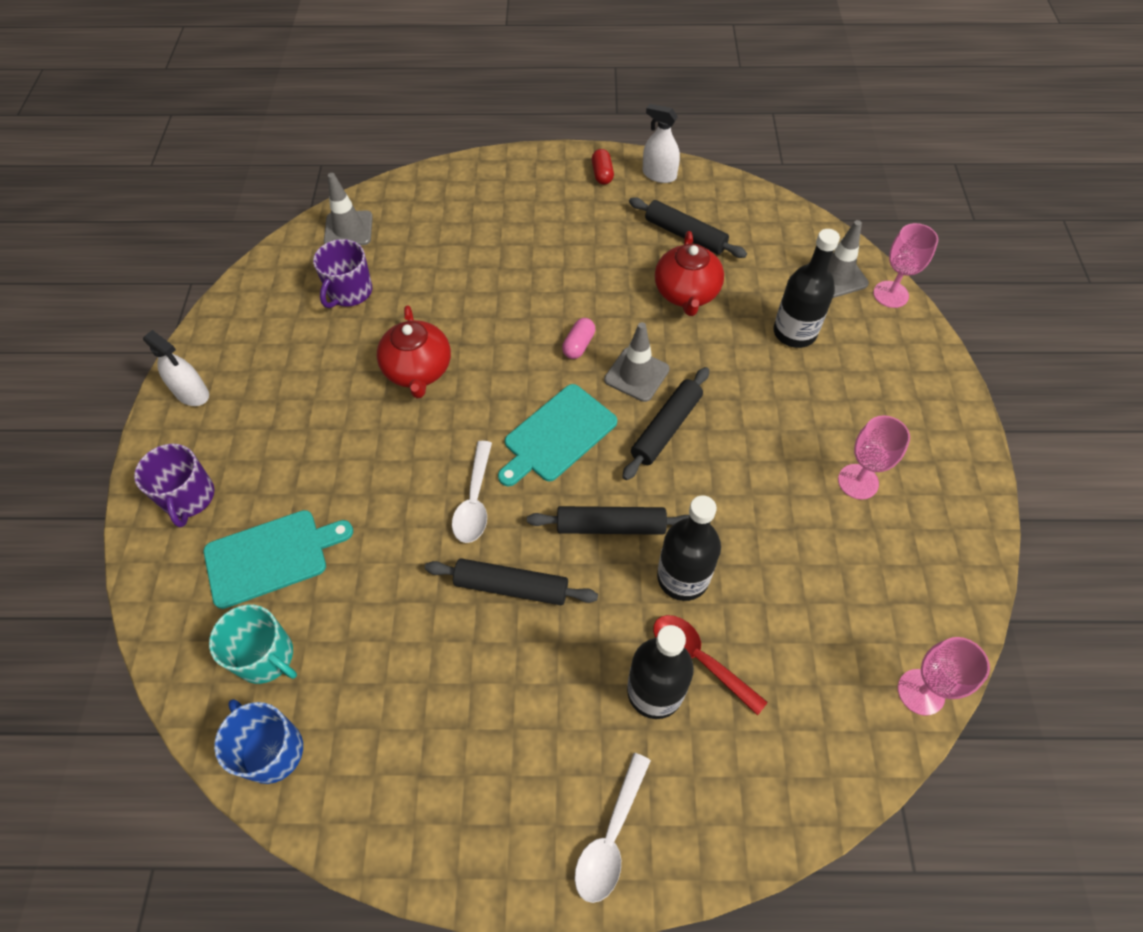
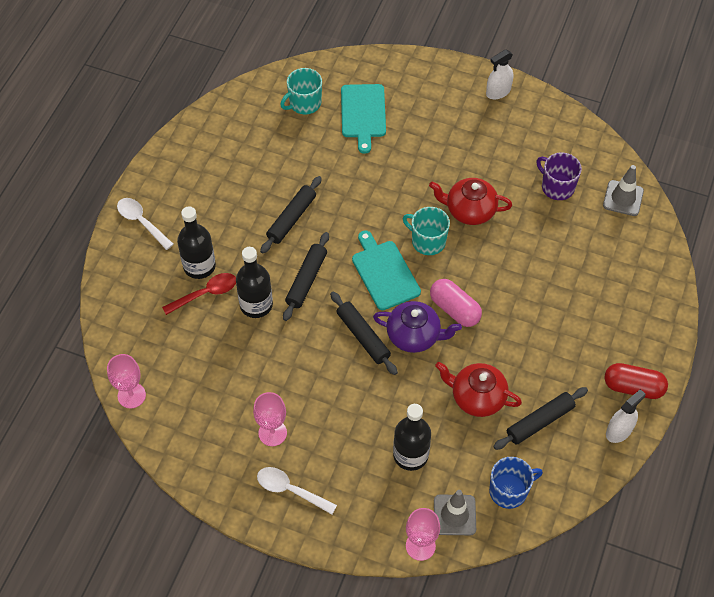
camera: 110 degrees right, 0 degrees up
purple mug [134,444,214,527] -> none
blue mug [214,699,303,784] -> blue mug moved to [489,457,543,509]
white spoon [452,441,492,543] -> white spoon moved to [257,467,337,514]
pink capsule [562,318,595,359] -> pink capsule [430,279,482,327], size x1.67
red capsule [592,149,614,185] -> red capsule [604,363,668,399], size x1.67
grey traffic cone [604,322,670,402] -> purple teapot [373,301,462,353]
none -> turquoise mug [403,207,450,255]

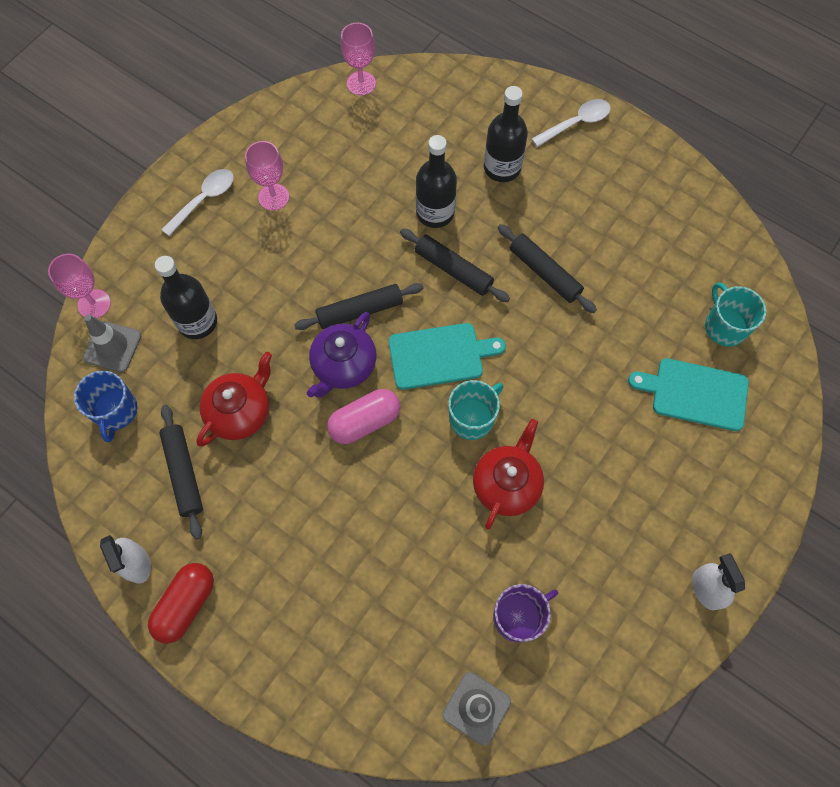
camera: 105 degrees right, 10 degrees up
red spoon [162,273,236,315] -> none

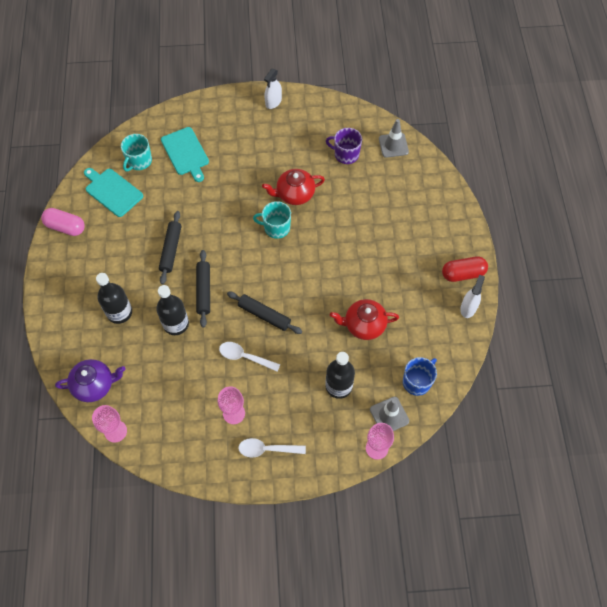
camera: 130 degrees left, 5 degrees down
black rolling pin [159,405,203,540] -> none
purple teapot [307,312,377,398] -> purple teapot moved to [55,359,126,402]
pink capsule [327,389,400,444] -> pink capsule moved to [41,208,85,236]
turquoise cutting board [388,323,506,390] -> turquoise cutting board moved to [84,168,143,217]
white spoon [532,99,610,147] -> white spoon moved to [219,342,281,372]

